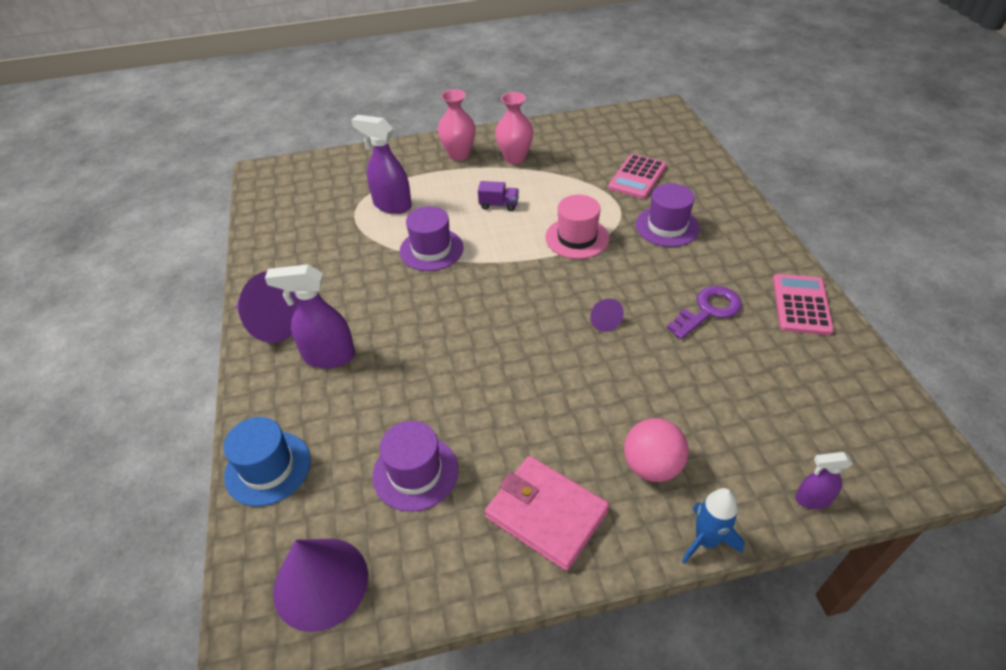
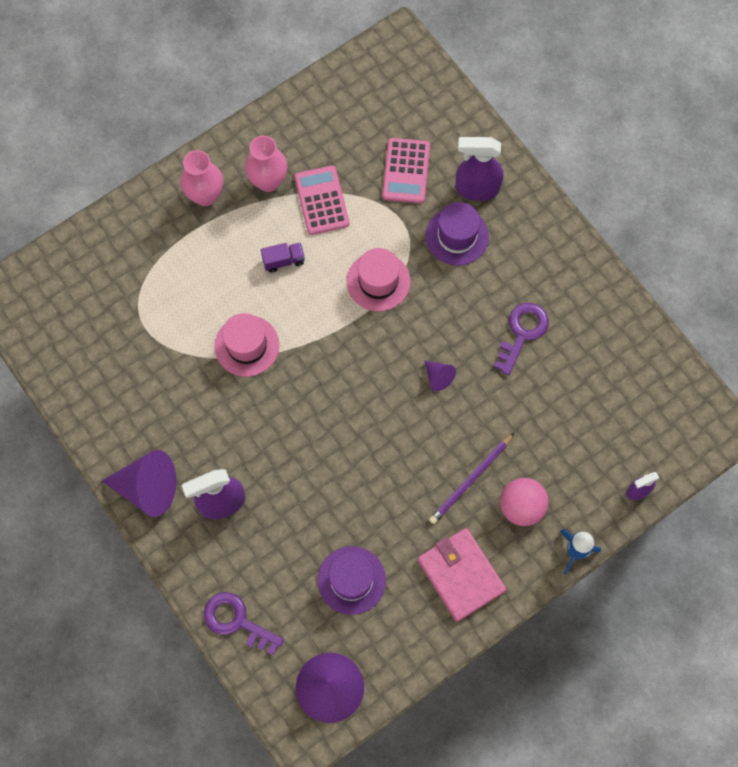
camera: 25 degrees left, 25 degrees up
blue hat [223,417,311,506] -> purple key [204,592,284,655]
purple spray bottle [352,115,412,214] -> purple spray bottle moved to [455,137,504,201]
purple hat [399,206,464,271] -> pink hat [215,313,279,377]
pink wallet [485,456,609,571] -> pink wallet turned 45 degrees clockwise [418,528,506,622]
pink calculator [773,274,834,335] -> pink calculator moved to [294,165,349,235]
none -> purple pencil [429,433,514,524]

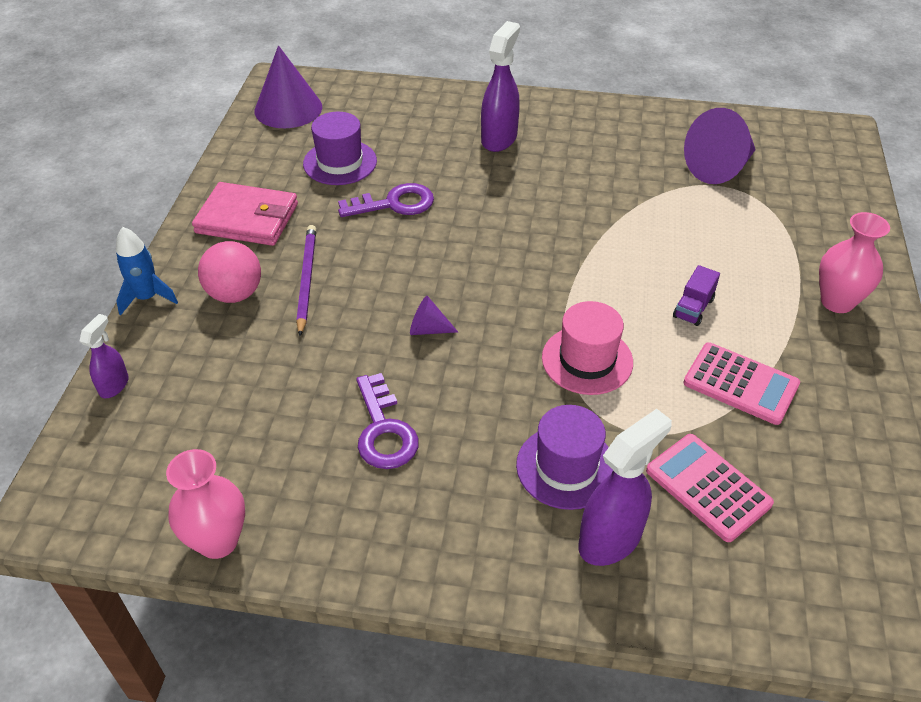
camera: 135 degrees right, 25 degrees down
purple cone [102,450,176,517] -> purple cone moved to [684,108,756,184]
purple key [204,592,284,655] -> purple key moved to [338,183,434,217]
pink hat [215,313,279,377] -> none
pink vase [245,135,287,192] -> pink vase moved to [166,449,245,559]

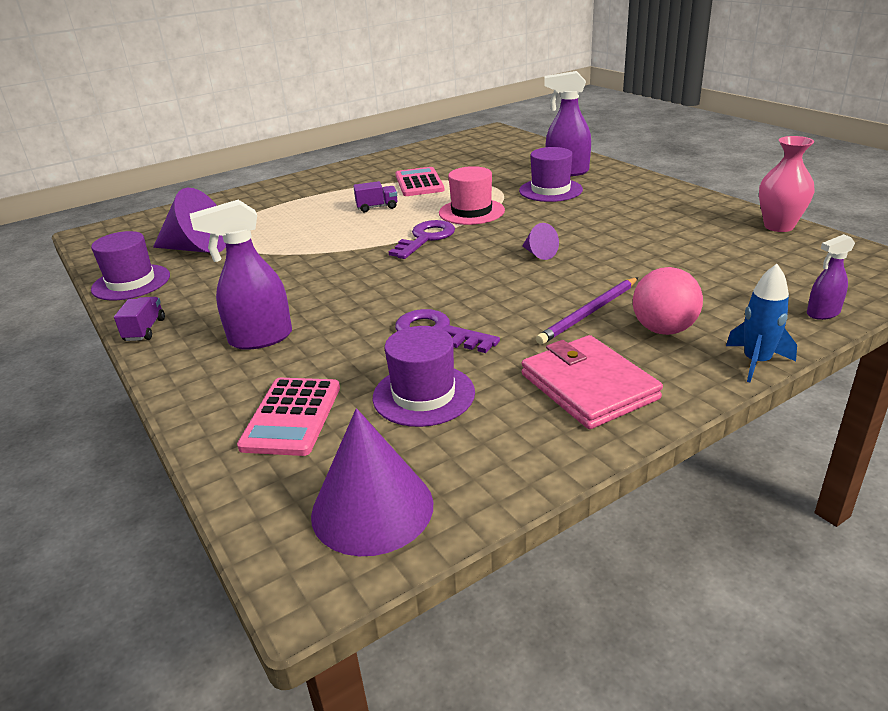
camera: 130 degrees left, 15 degrees down
purple key [356,373,419,469] -> purple key moved to [389,220,455,259]
pink calculator [646,434,774,542] -> pink calculator moved to [237,378,340,456]
pink vase [819,212,890,313] -> none
none -> purple hat [91,231,170,300]
none -> purple truck [114,297,165,341]

